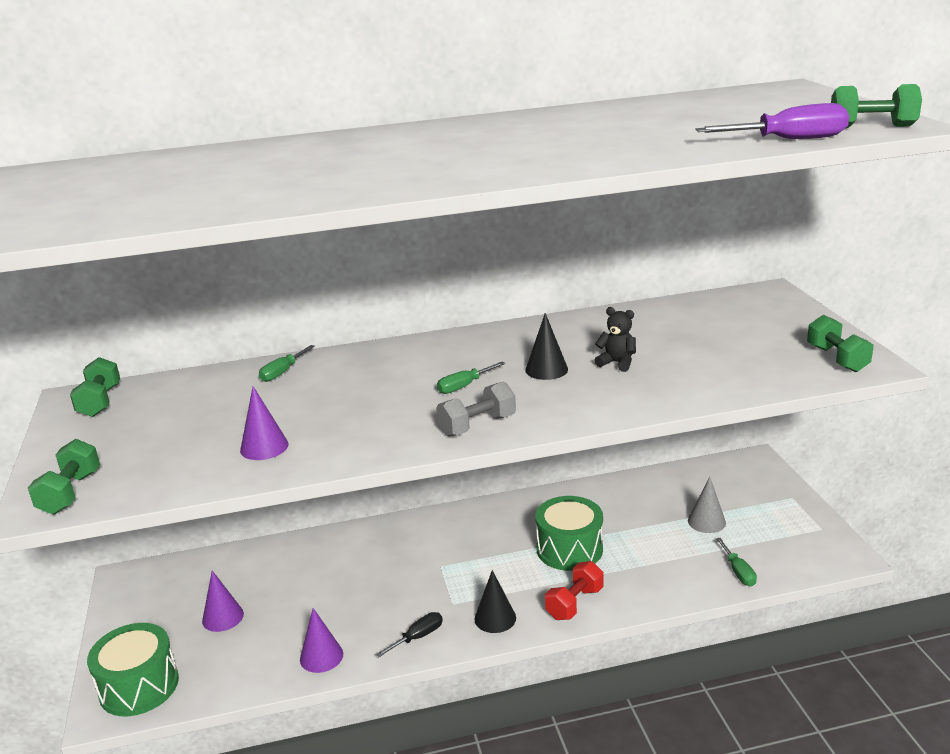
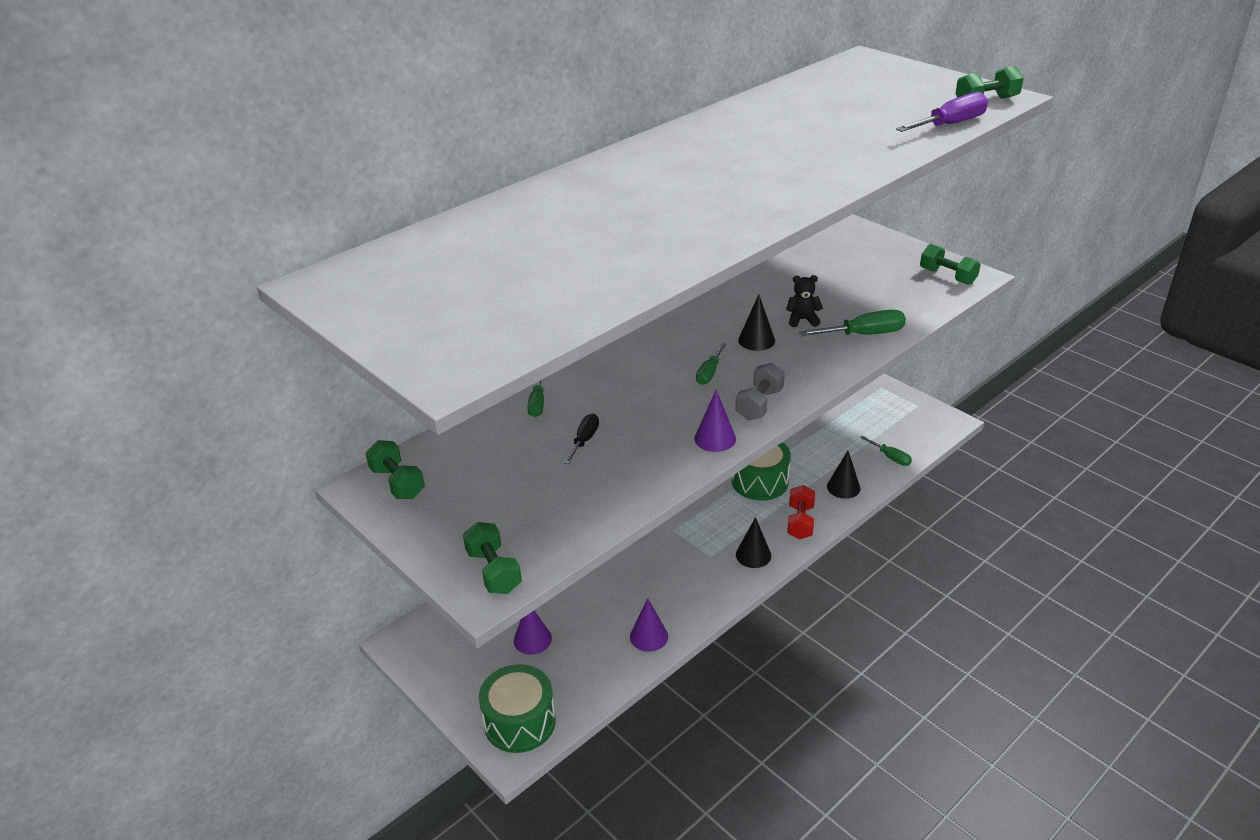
camera: 30 degrees left, 10 degrees up
purple cone [240,386,288,460] -> purple cone moved to [694,390,736,452]
black screwdriver [375,612,443,658] -> black screwdriver moved to [564,414,599,464]
grey cone [688,476,726,533] -> none
none -> green screwdriver [799,310,906,336]
none -> black cone [827,451,860,499]

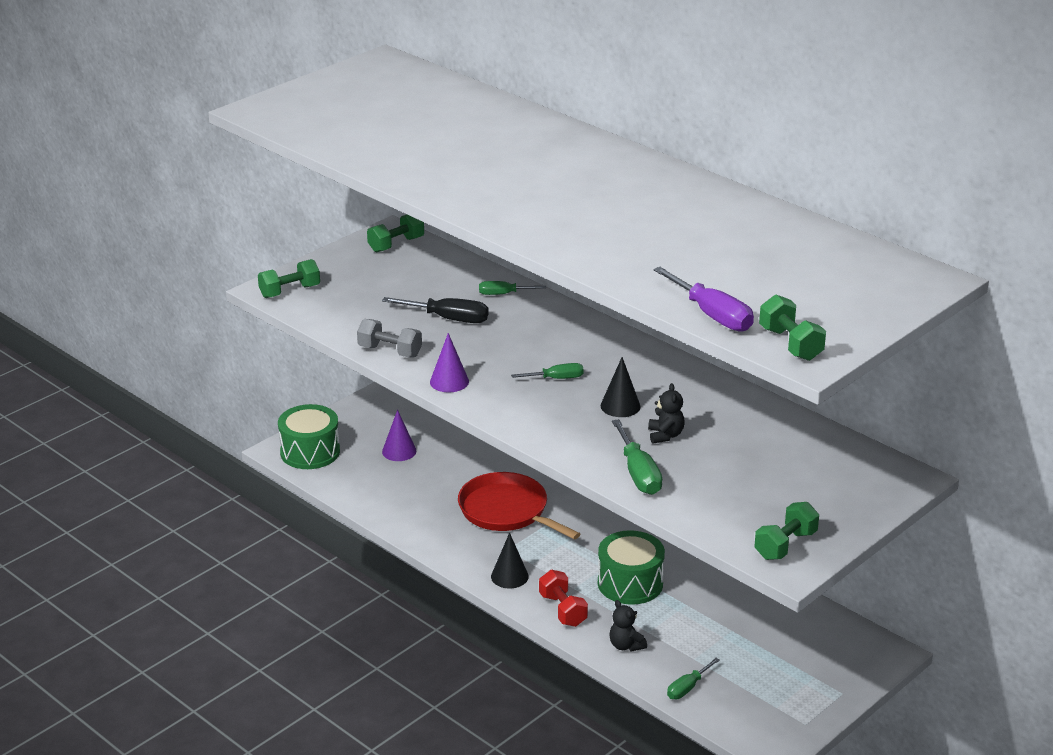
camera: 85 degrees right, 5 degrees down
black screwdriver [564,414,599,464] -> black screwdriver [382,297,488,323], size x1.59
purple cone [630,598,668,652] -> none
green screwdriver [696,343,727,385] -> green screwdriver turned 150 degrees clockwise [511,363,584,379]
grey dumbbell [735,363,785,420] -> grey dumbbell moved to [357,319,422,357]
red dumbbell [787,485,815,540] -> red dumbbell turned 60 degrees clockwise [539,570,588,627]
black cone [827,451,860,499] -> black teddy bear [609,600,647,652]
none -> red pan [458,472,580,539]

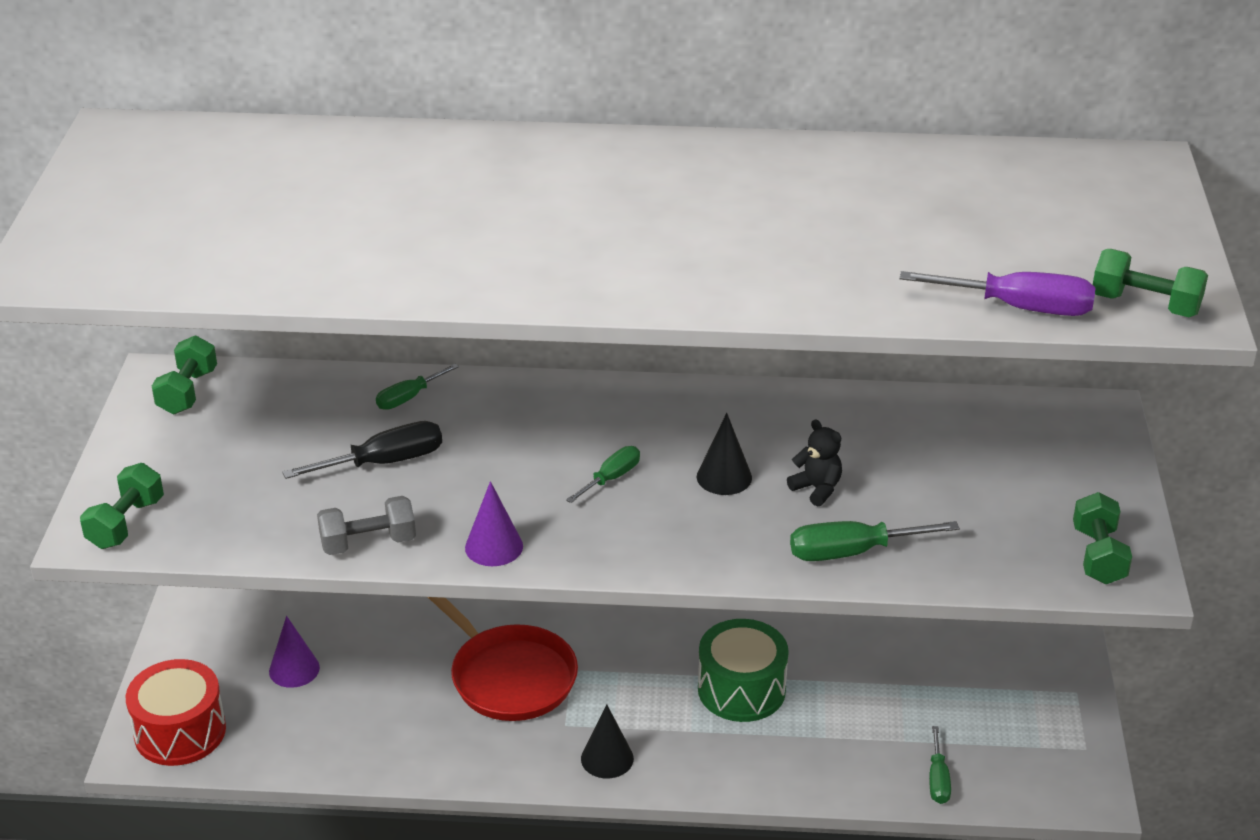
camera: 40 degrees left, 5 degrees up
green drum [278,404,340,469] -> red drum [126,659,226,766]
red pan [458,472,580,539] -> red pan turned 135 degrees counterclockwise [428,597,578,721]
red dumbbell [539,570,588,627] -> none
black teddy bear [609,600,647,652] -> none
green screwdriver [612,419,662,495] -> green screwdriver turned 135 degrees clockwise [790,521,960,561]

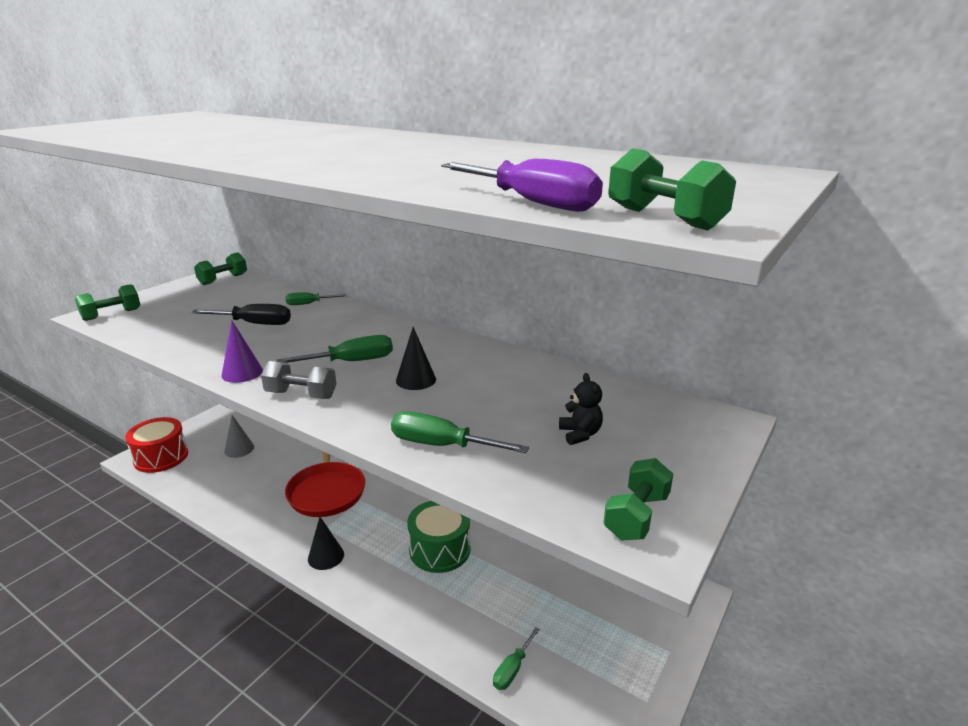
camera: 30 degrees right, 10 degrees down
purple cone [269,616,320,688] -> grey cone [225,415,254,458]
grey dumbbell [317,496,416,555] -> grey dumbbell moved to [261,361,336,399]
green screwdriver [566,446,640,503] -> green screwdriver [277,335,393,363], size x1.59
black teddy bear [787,419,842,506] -> black teddy bear moved to [559,373,603,445]

